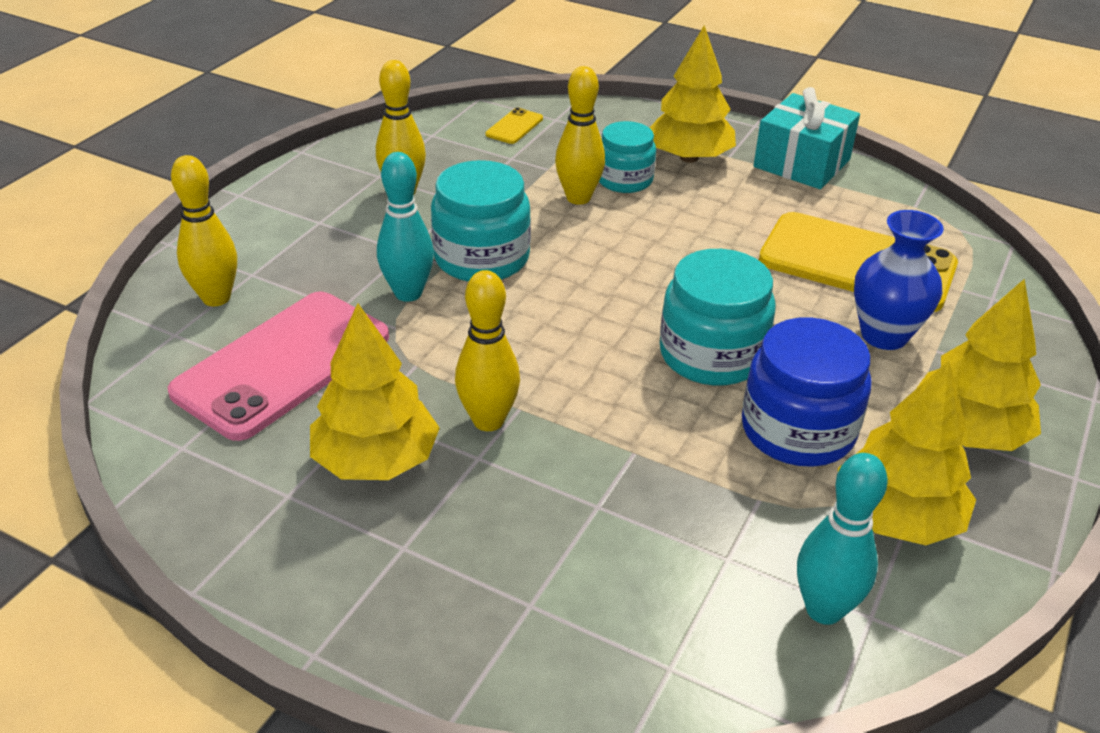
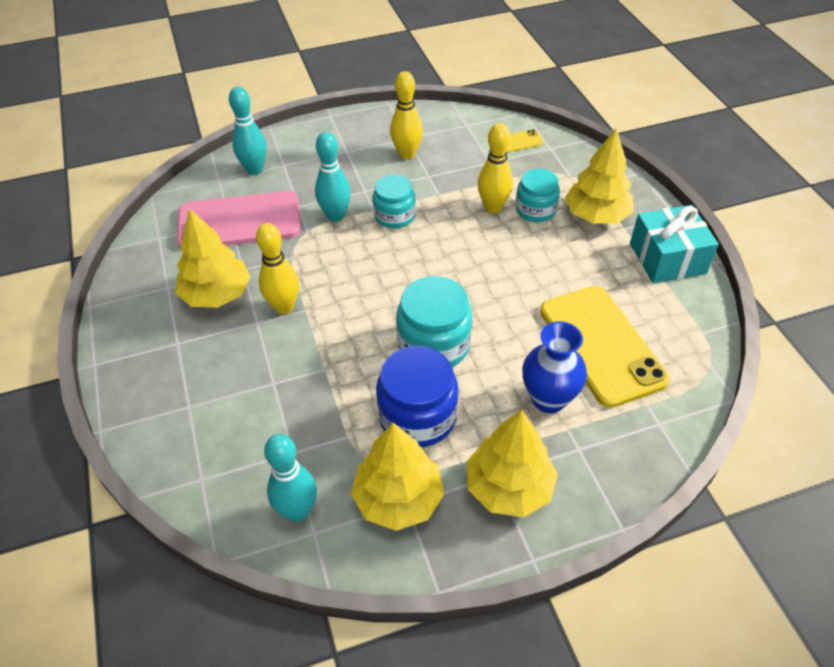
camera: 45 degrees right, 10 degrees up
yellow bowling pin [171,155,237,306] -> turquoise bowling pin [229,87,267,175]
turquoise jar [431,160,531,282] -> turquoise jar [373,175,416,229], size x0.66

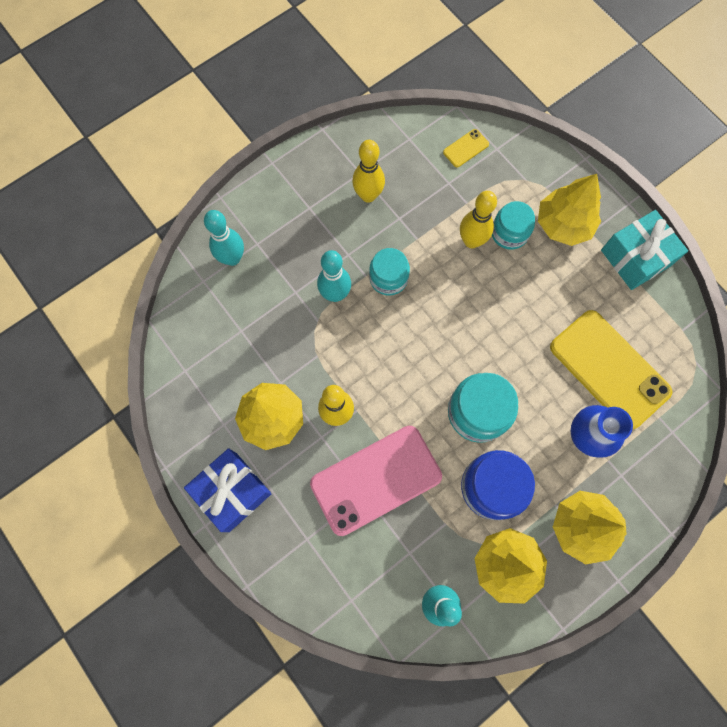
camera: 20 degrees left, 25 degrees up
pink phone [177,191,301,249] -> pink phone moved to [310,426,442,536]
none -> blue gift [184,448,272,532]

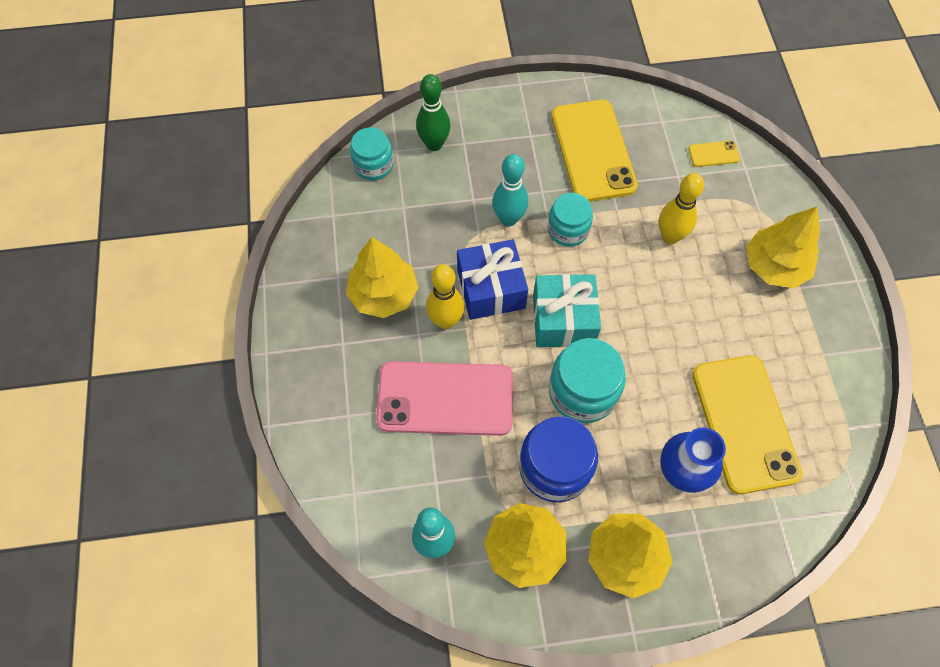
camera: 30 degrees right, 10 degrees down
blue gift [184,448,272,532] -> blue gift moved to [457,239,528,320]
turquoise bowling pin [204,210,244,266] -> green bowling pin [416,74,451,151]
yellow bowling pin [352,140,385,203] -> yellow phone [551,100,638,202]
turquoise jar [492,201,535,250] -> turquoise jar moved to [350,127,394,180]
turquoise gift [601,210,688,290] -> turquoise gift moved to [533,274,601,347]

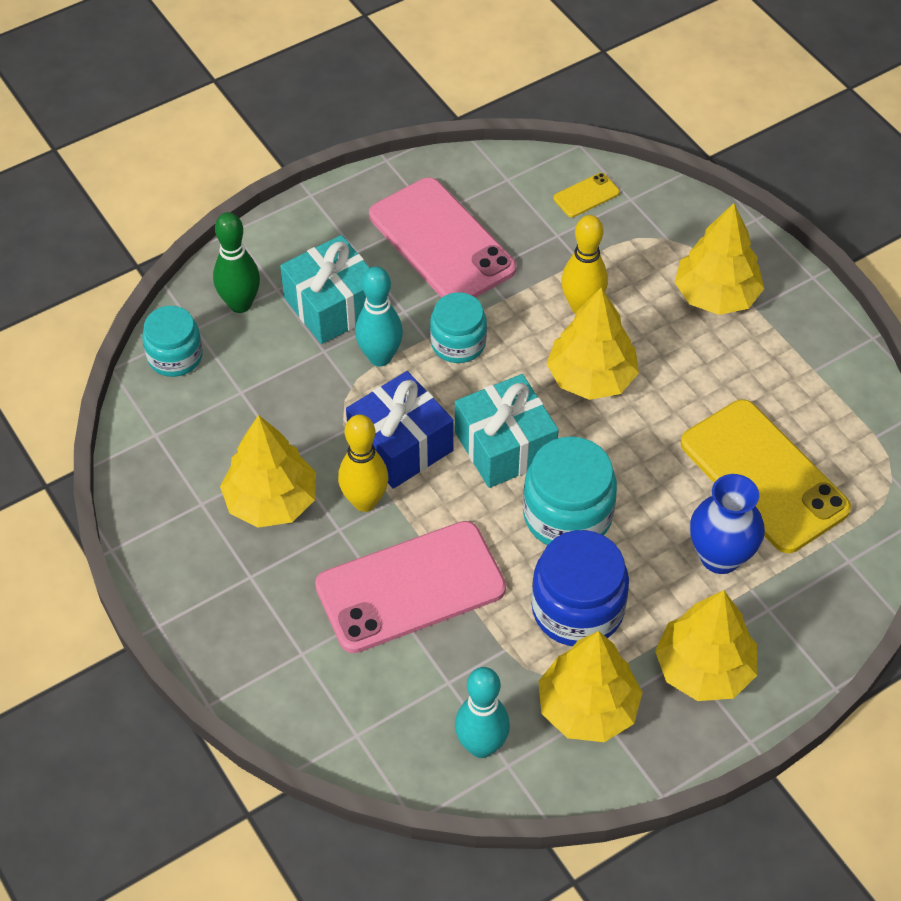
camera: 25 degrees left, 10 degrees down
yellow phone [551,100,638,202] -> pink phone [369,178,516,298]
none -> turquoise gift [280,235,370,344]
none -> yellow tree [547,287,639,400]

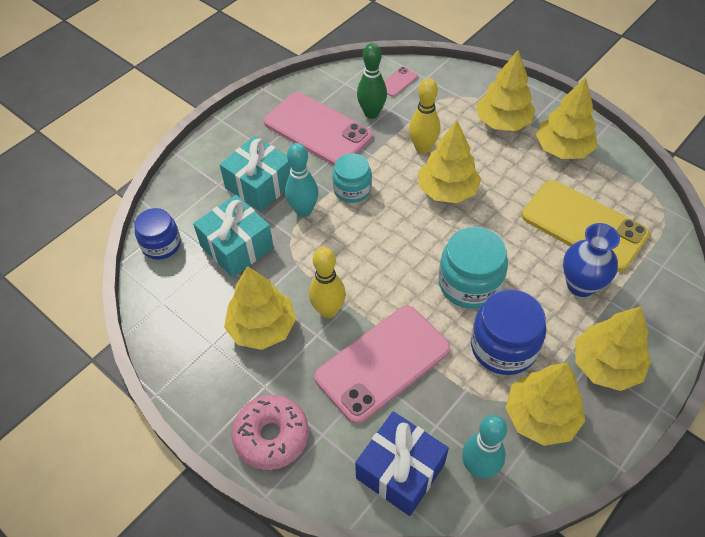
camera: 15 degrees left, 0 degrees up
turquoise jar [142,306,203,377] -> blue jar [134,208,181,259]
green bowling pin [213,212,260,313] -> green bowling pin moved to [357,43,387,119]
blue gift [346,371,454,489] -> blue gift moved to [355,411,449,516]
turquoise gift [455,374,559,488] -> turquoise gift moved to [193,195,274,277]
yellow phone [553,173,620,217] -> pink phone [384,67,418,97]
none -> pink donut [231,395,309,470]
none -> yellow tree [536,77,597,159]

